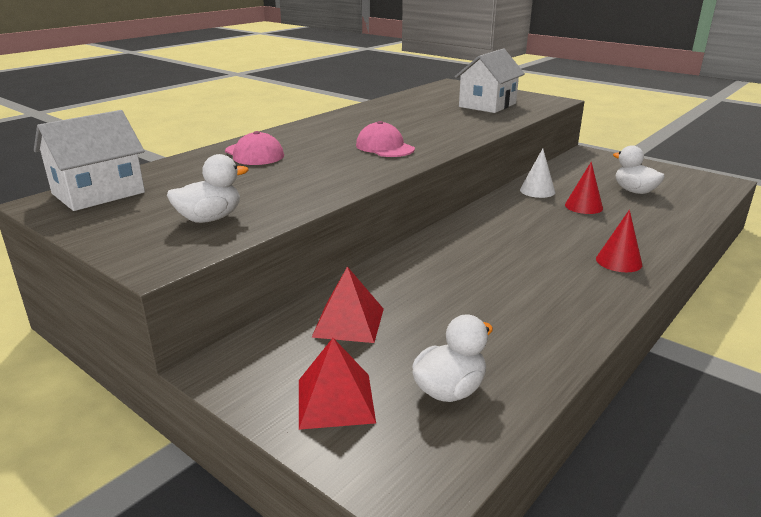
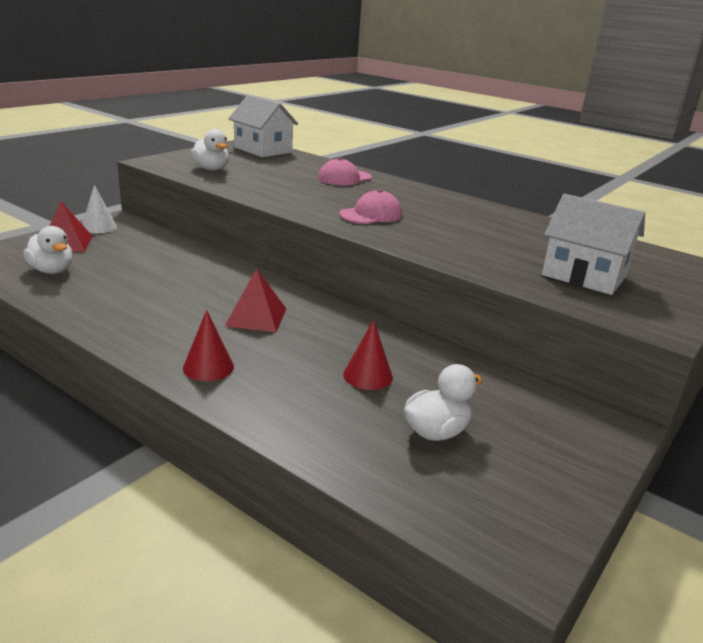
camera: 85 degrees right, 0 degrees up
red pyramid [311,267,384,343] -> red pyramid moved to [225,268,286,332]
white cone [520,149,555,198] -> white cone moved to [82,185,117,233]

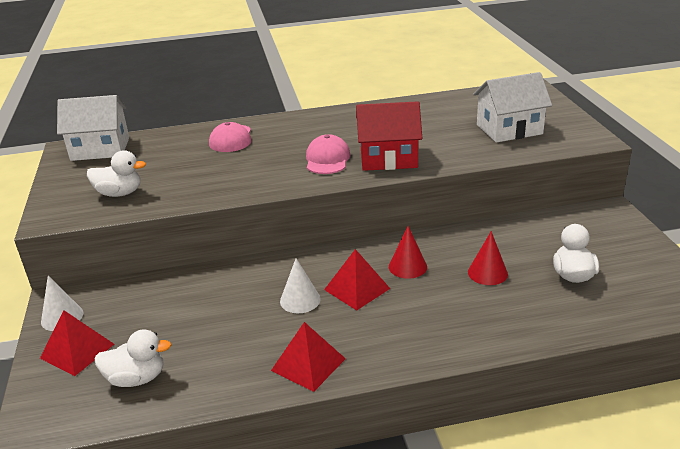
camera: 45 degrees left, 5 degrees up
red cone [183,310,234,381] -> red cone moved to [389,226,427,279]
none -> red pyramid [271,322,346,392]
none -> white cone [280,258,321,313]
none -> red house [356,101,422,171]

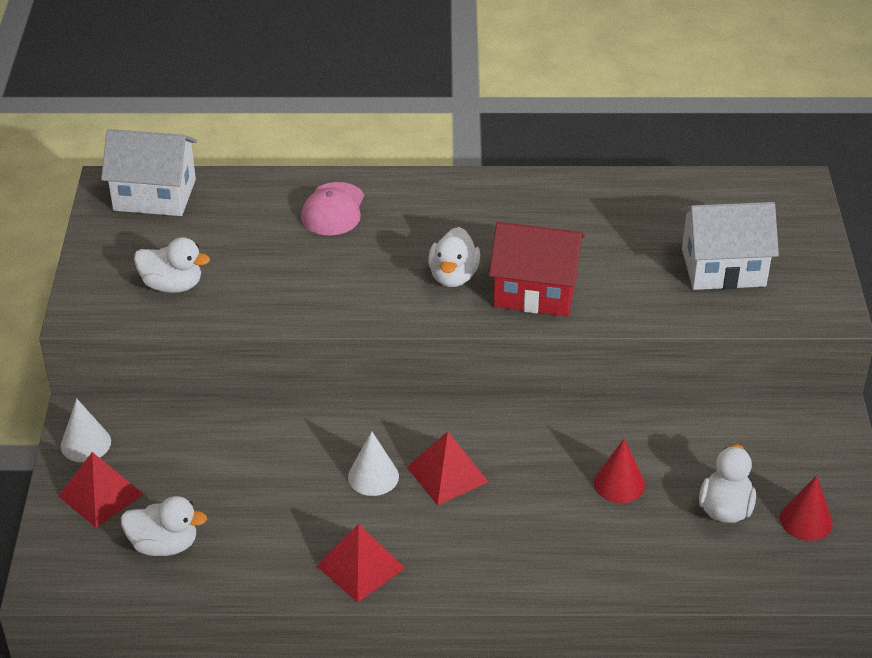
camera: 10 degrees right, 10 degrees up
pink cap [306,134,351,174] -> white duck [428,227,480,287]
red cone [389,226,427,279] -> red cone moved to [780,475,833,541]

